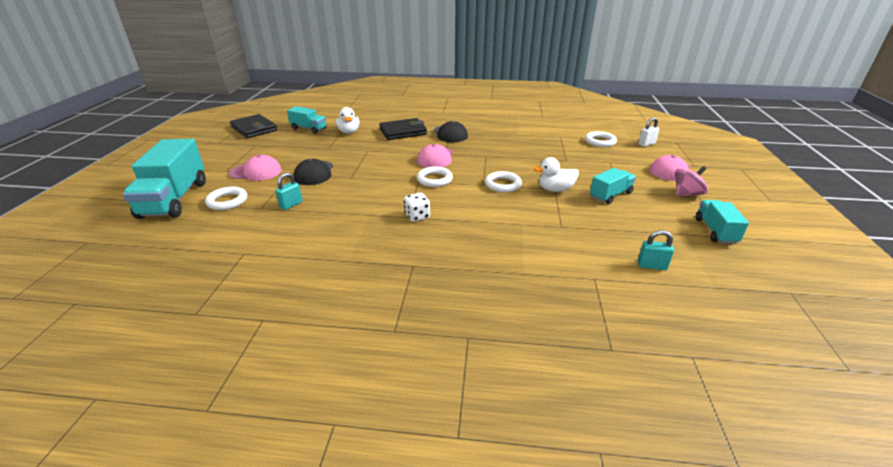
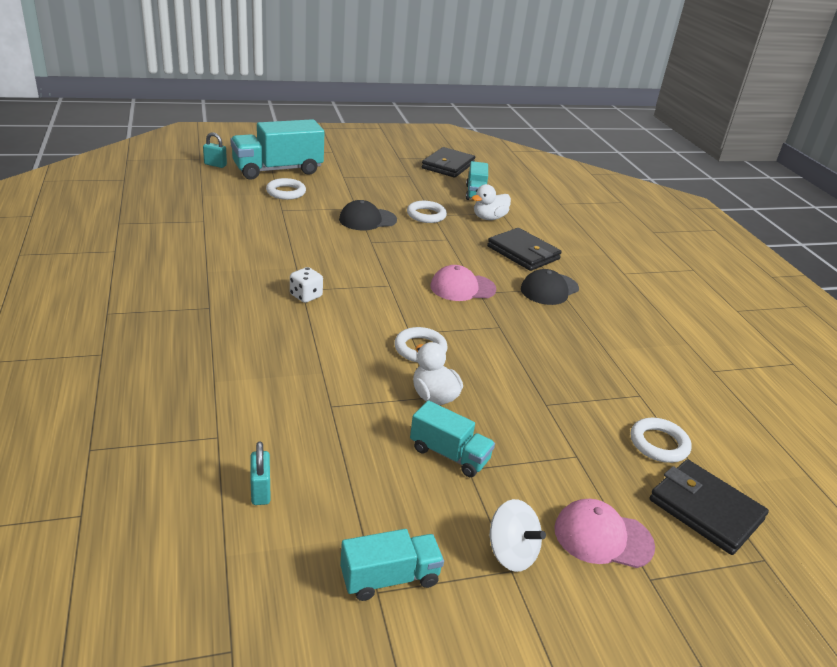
camera: 65 degrees right, 0 degrees up
pink cap [229,155,282,181] -> none
turquoise padlock [275,173,303,210] -> turquoise padlock moved to [203,132,227,168]
white ring [417,166,453,187] -> white ring moved to [407,201,447,223]
white padlock [638,117,660,147] -> black wallet [649,459,769,555]
pink spinning top [675,166,708,196] -> white spinning top [489,499,546,572]

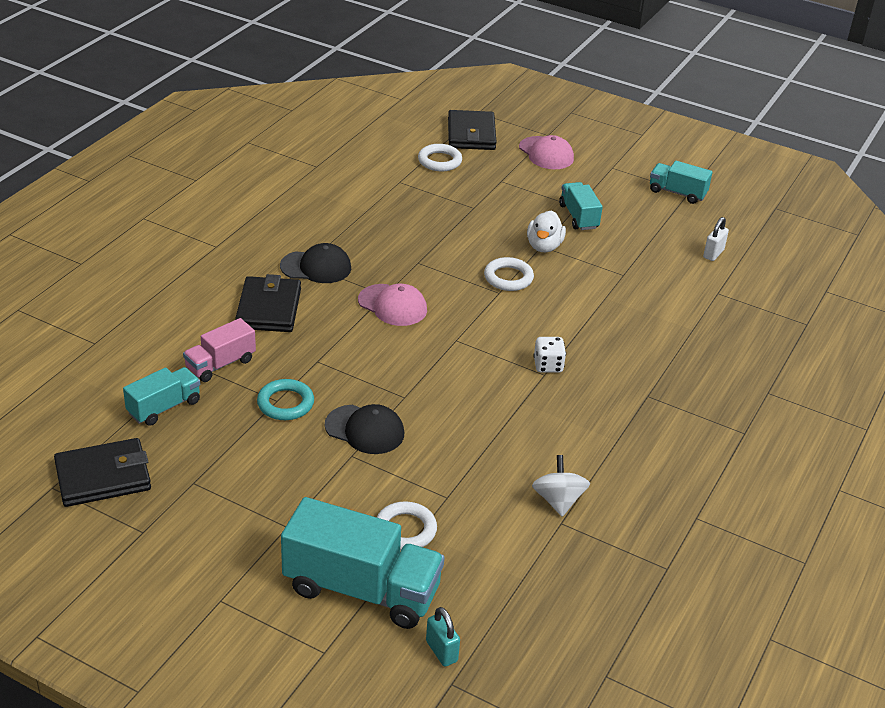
camera: 135 degrees left, 5 degrees up
turquoise padlock [250,441,271,505] -> white padlock [703,217,729,261]
white ring [407,201,447,223] -> turquoise ring [257,379,314,420]
white duck [472,184,511,220] -> pink truck [183,318,256,382]
white spinning top [489,499,546,572] -> white spinning top moved to [532,455,590,517]

